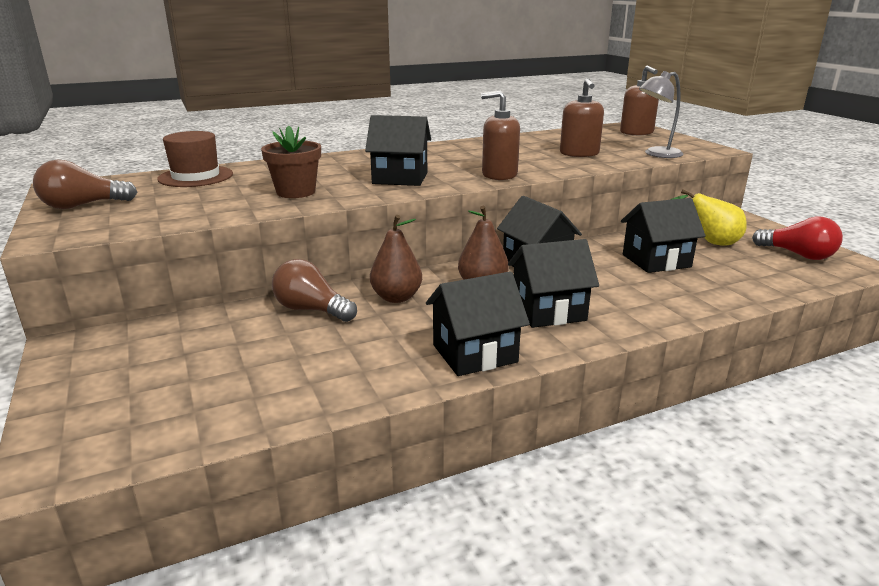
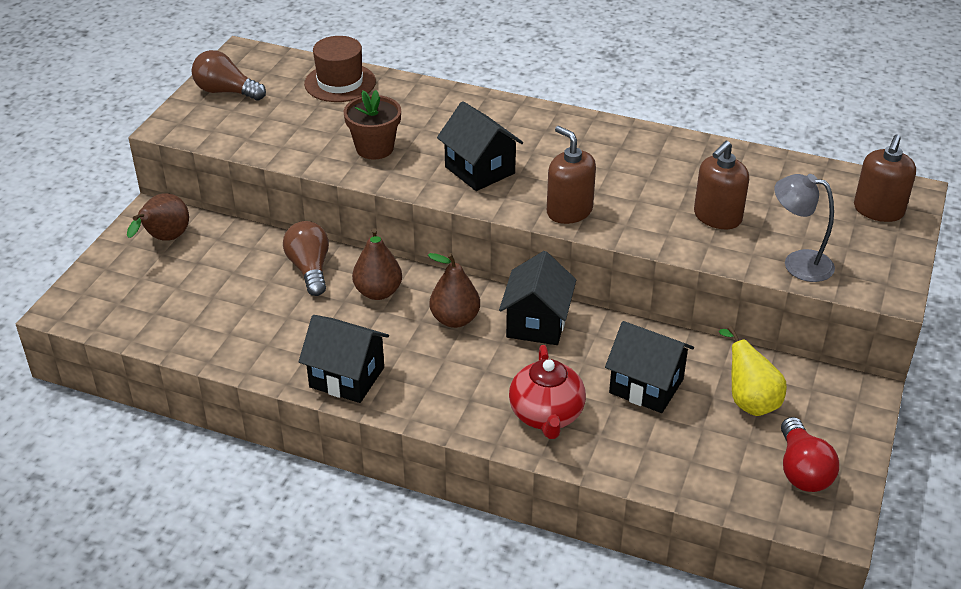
camera: 45 degrees right, 15 degrees up
black house [508,239,599,328] -> none
none -> brown pear [127,193,189,241]
none -> red teapot [509,345,586,439]

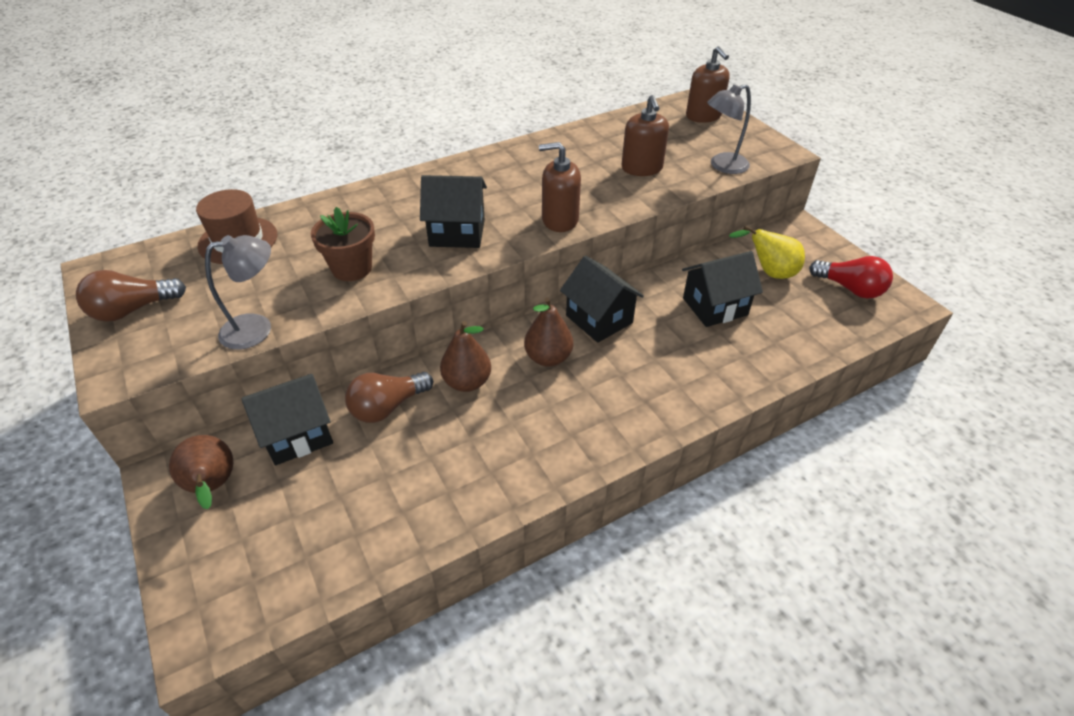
camera: 50 degrees left, 5 degrees up
brown light bulb [283,221,329,296] -> brown light bulb turned 60 degrees counterclockwise [345,372,433,423]
black house [299,315,389,403] -> black house moved to [241,374,333,465]
red teapot [509,345,586,439] -> none
none -> grey lamp [205,235,271,350]

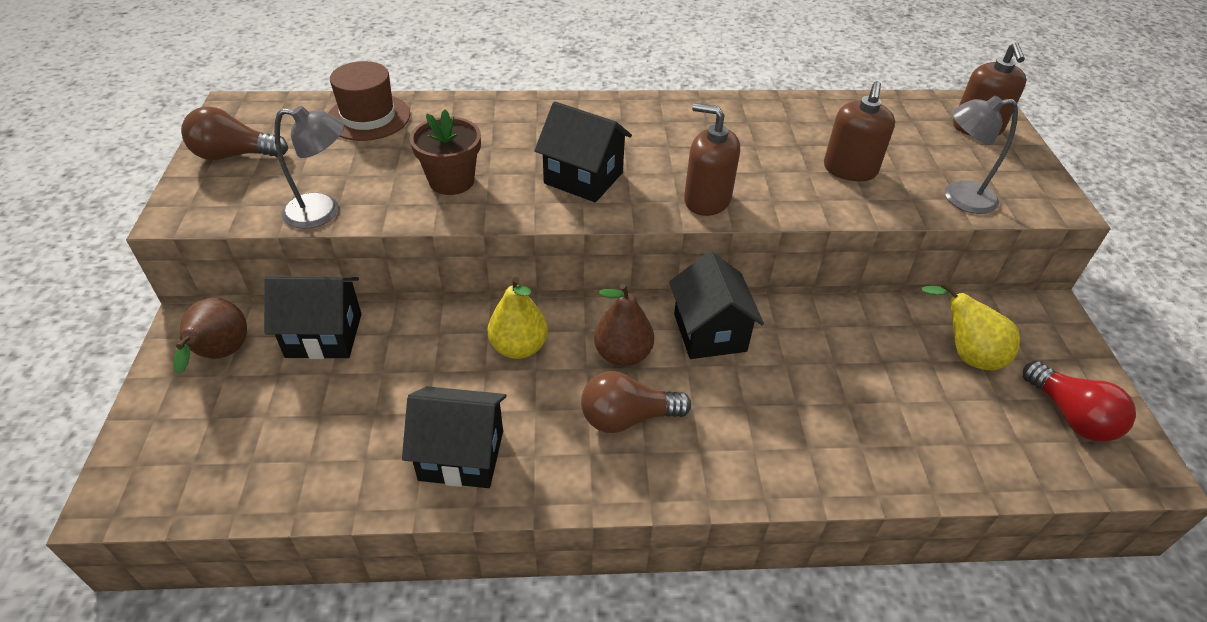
camera: 25 degrees right, 0 degrees up
brown light bulb [345,372,433,423] -> brown light bulb moved to [581,371,691,433]
brown pear [440,321,491,392] -> yellow pear [487,277,548,359]
black house [682,251,763,327] -> black house moved to [402,386,507,488]

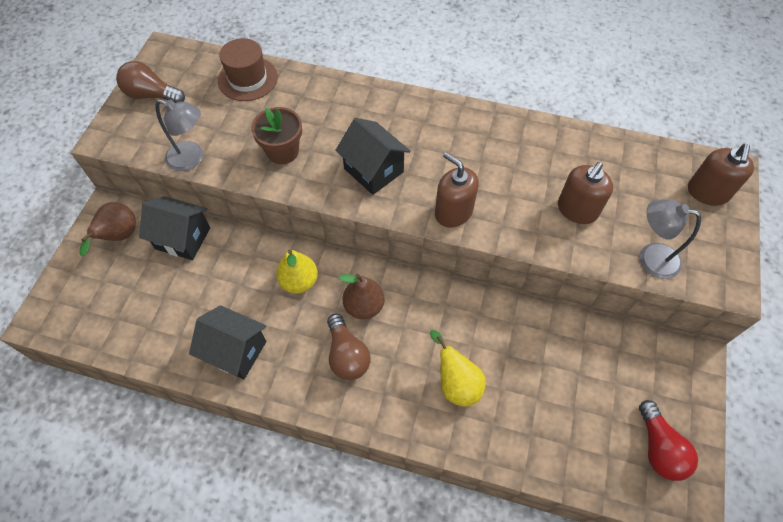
camera: 20 degrees right, 15 degrees up
brown light bulb [581,371,691,433] -> brown light bulb turned 120 degrees counterclockwise [327,314,370,380]
black house [669,251,764,359] -> none
yellow pear [922,282,1020,370] -> yellow pear moved to [430,330,486,407]

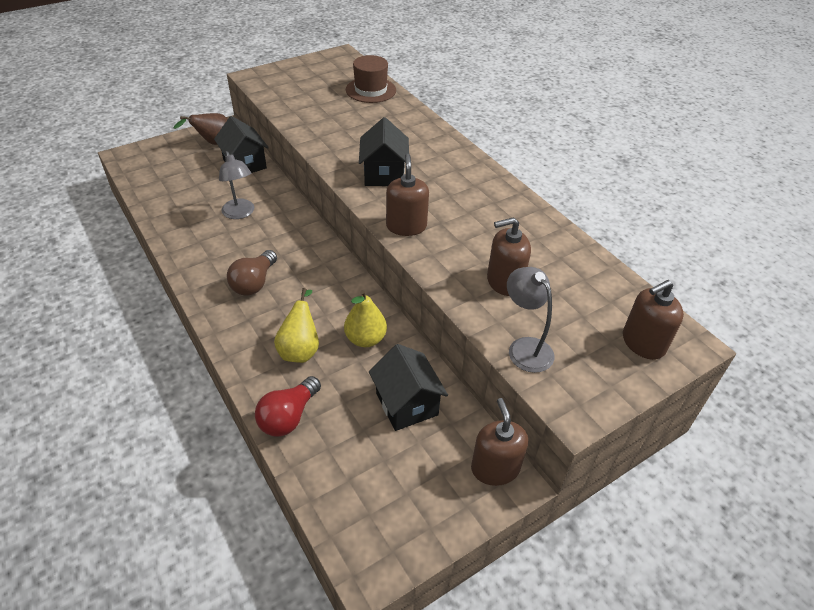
camera: 40 degrees right, 15 degrees down
brown light bulb [116,61,185,103] -> none
grey lamp [155,99,203,171] -> grey lamp moved to [219,151,254,219]
black house [189,305,266,379] -> black house moved to [369,344,448,431]
brown flower pot [251,107,302,164] -> none
yellow pear [276,249,318,293] -> yellow pear moved to [344,290,387,347]
brown pear [339,274,385,319] -> none
red light bulb [639,400,698,481] -> red light bulb moved to [255,376,321,436]
none -> brown soap dispenser [471,398,528,486]

